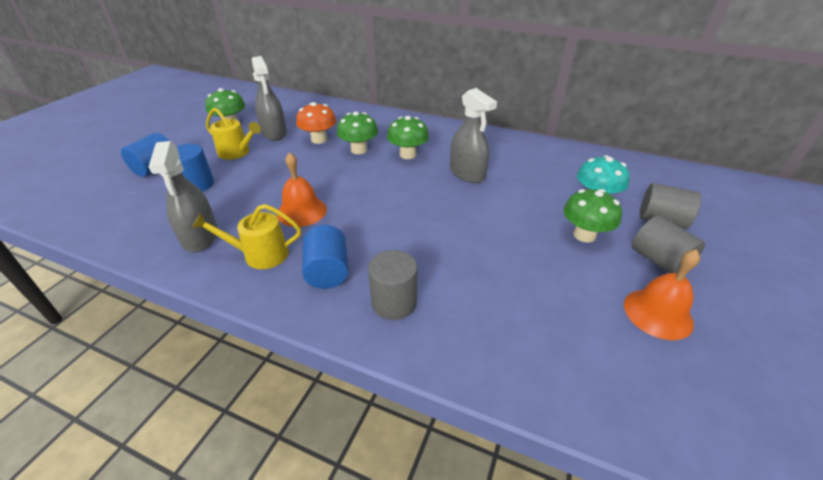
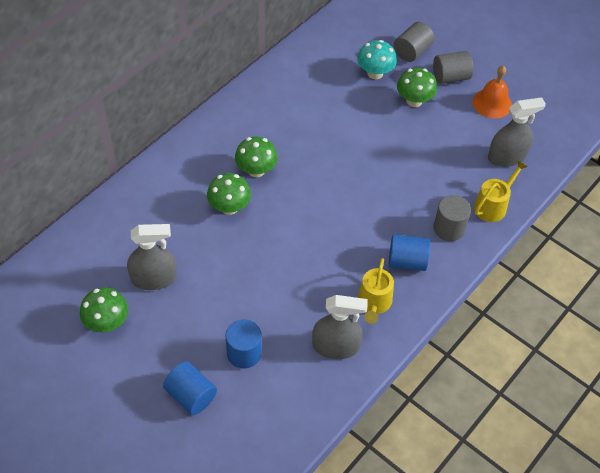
camera: 75 degrees left, 15 degrees up
yellow watering can [206,107,261,160] -> yellow watering can moved to [474,160,528,222]
orange bell [277,152,327,227] -> none
orange mushroom [296,102,336,144] -> none
grey spray bottle [450,88,497,183] -> grey spray bottle moved to [488,97,546,167]

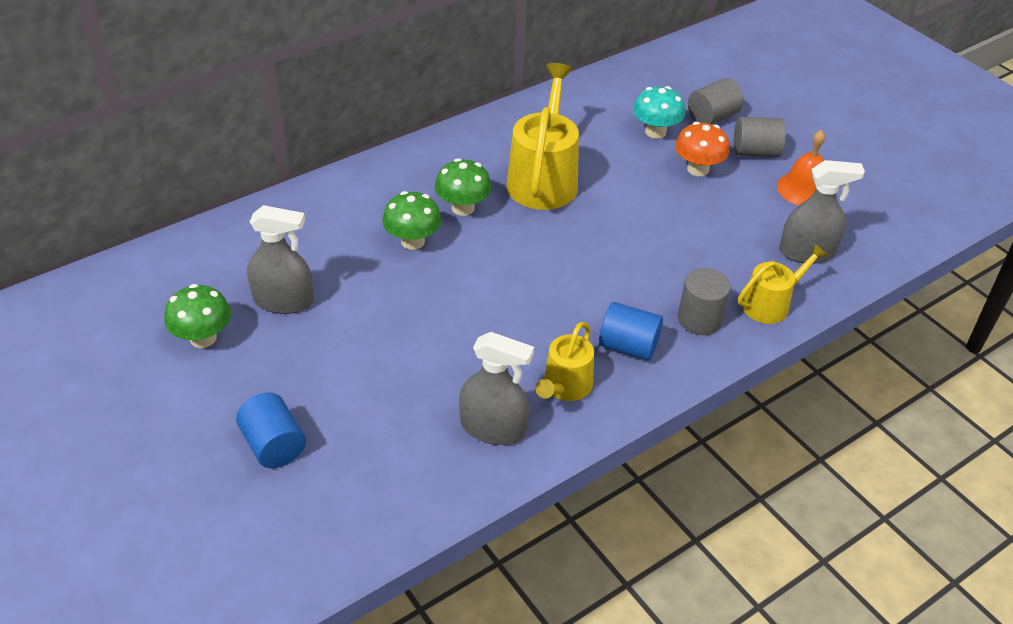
camera: 15 degrees right, 10 degrees down
blue cylinder [225,319,262,369] -> none
green mushroom [397,68,437,107] -> orange mushroom [675,122,729,176]
none -> yellow watering can [506,63,579,210]

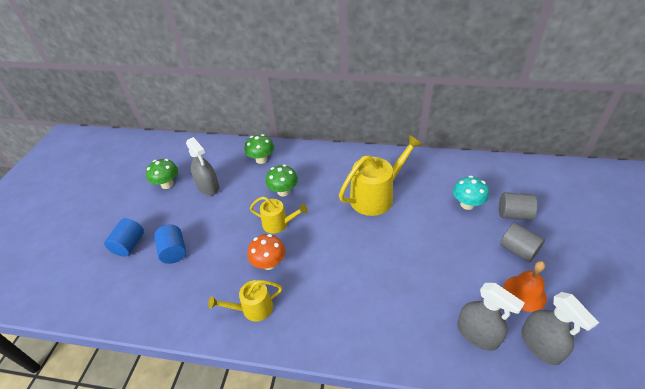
camera: 50 degrees right, 0 degrees up
green mushroom [435,158,492,216] -> green mushroom moved to [244,134,274,164]
grey spray bottle [459,332,534,445] -> grey spray bottle moved to [521,292,599,365]
blue cylinder [599,302,663,360] -> blue cylinder moved to [154,225,186,264]
orange mushroom [675,122,729,176] -> orange mushroom moved to [248,234,285,270]
grey cylinder [678,268,731,335] -> none
yellow watering can [738,244,828,324] -> yellow watering can moved to [250,197,308,234]

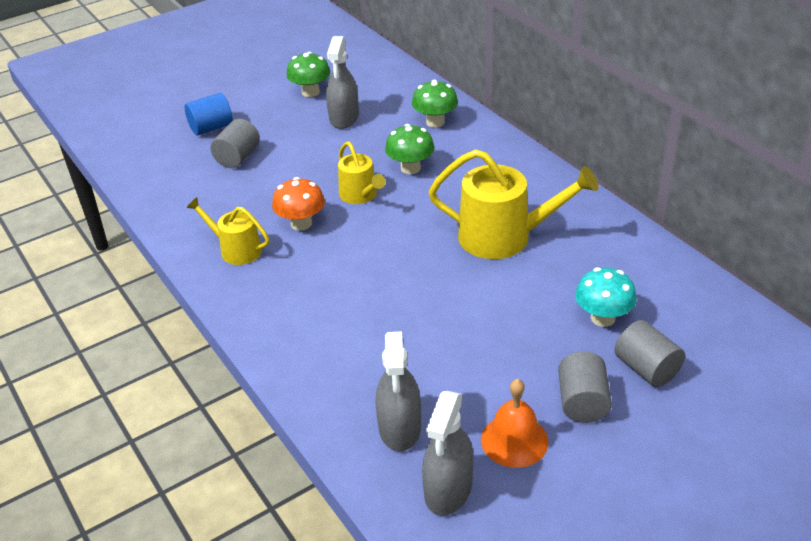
camera: 45 degrees right, 5 degrees down
blue cylinder [154,225,186,264] -> grey cylinder [210,119,260,168]

